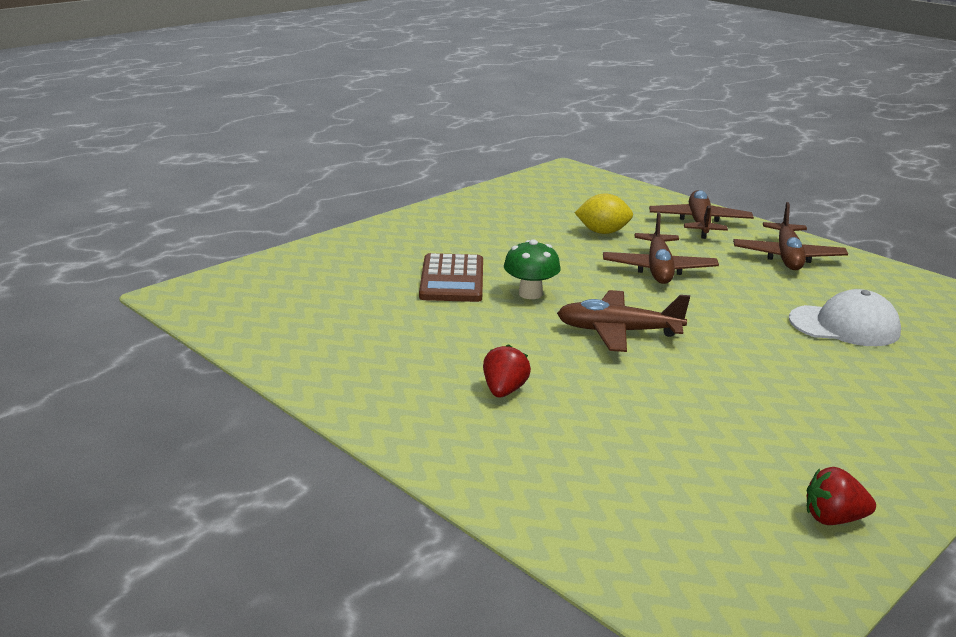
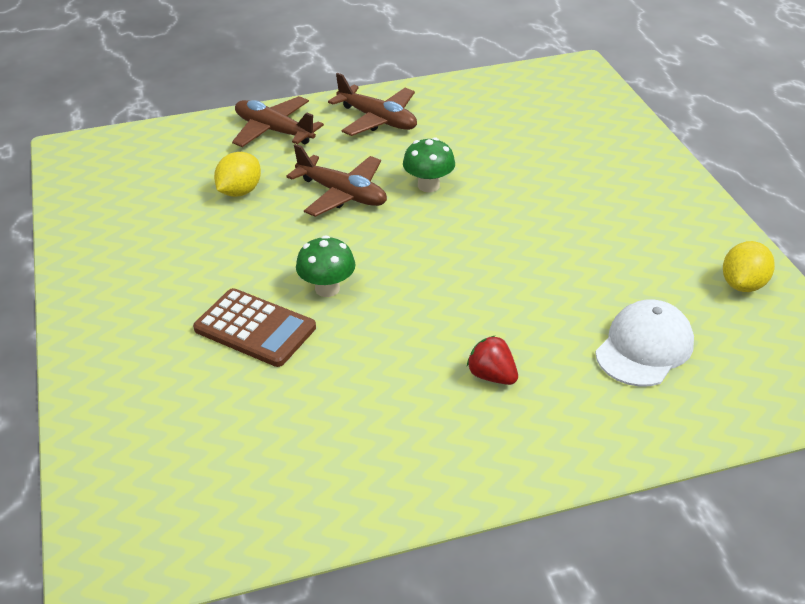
camera: 60 degrees left, 15 degrees up
brown plane [557,290,690,352] -> none
white cap [789,289,901,346] -> white cap moved to [595,299,694,387]
red strawberry [807,467,876,525] -> yellow lemon [723,241,775,292]
none -> green mushroom [403,137,455,192]

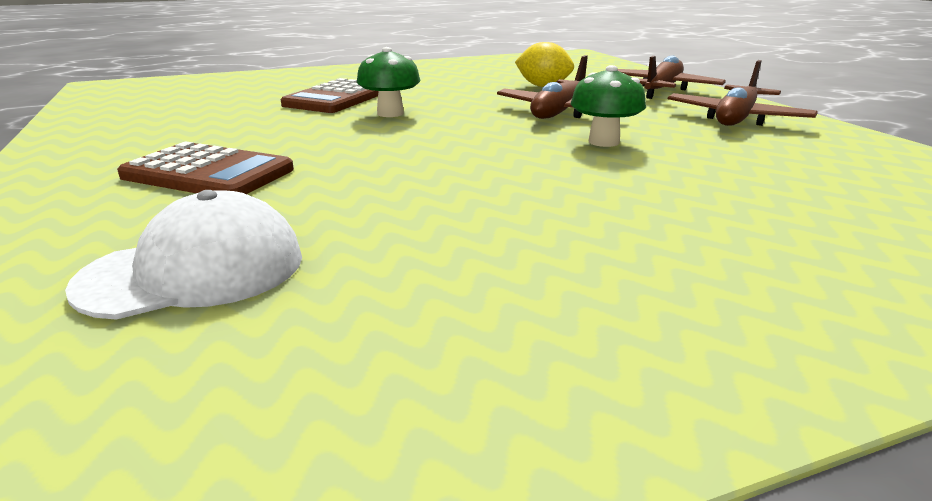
camera: 85 degrees right, 15 degrees down
red strawberry [467,335,518,385] -> brown calculator [117,141,294,194]
white cap [595,299,694,387] -> white cap turned 60 degrees counterclockwise [65,190,302,320]
yellow lemon [723,241,775,292] -> none

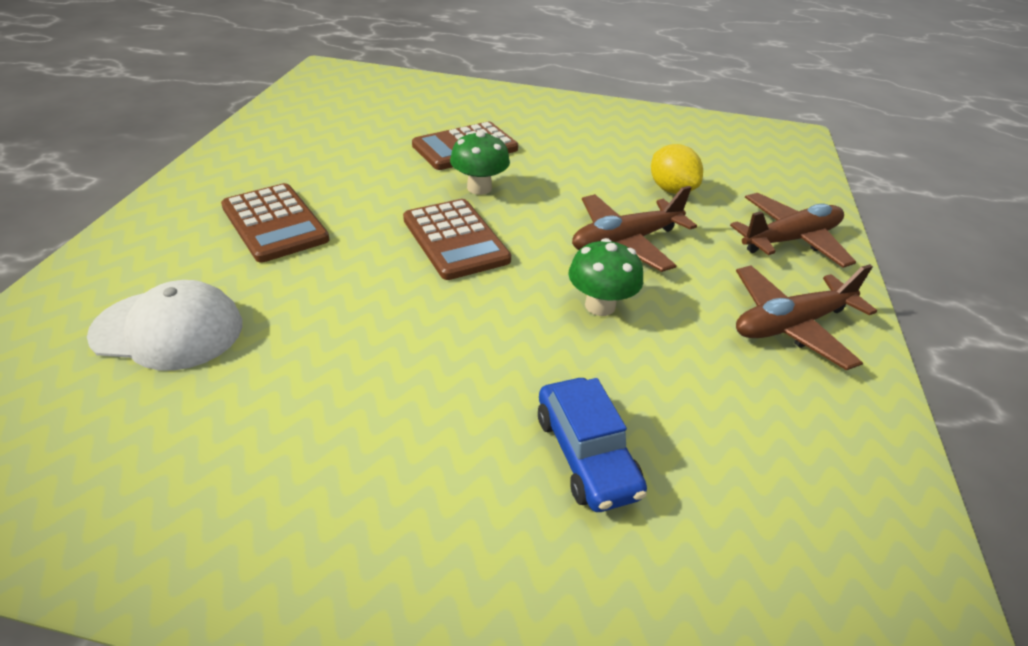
camera: 30 degrees right, 15 degrees up
none -> brown calculator [403,199,511,280]
none -> blue car [538,378,647,512]

